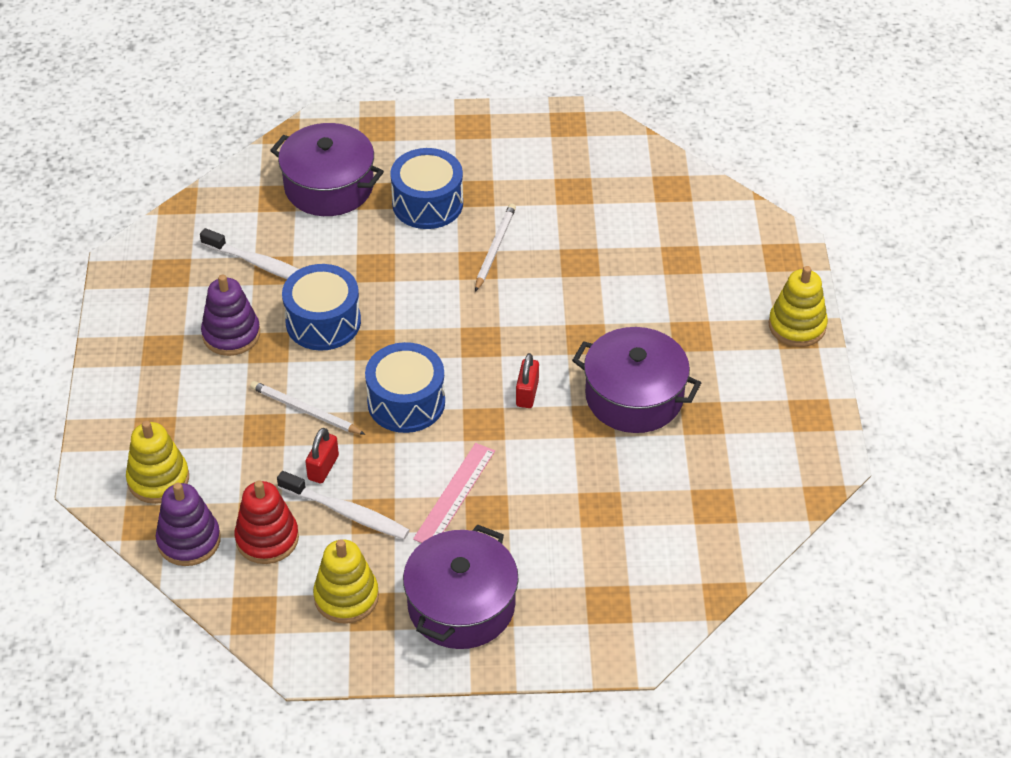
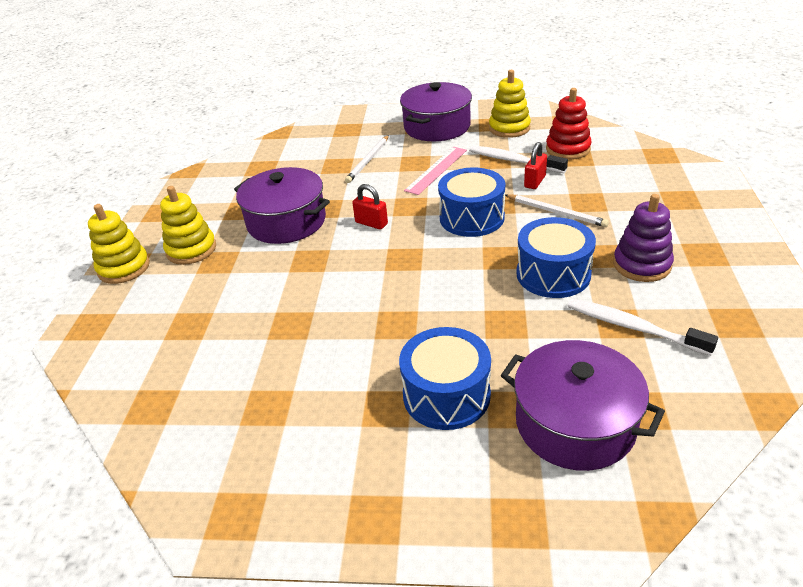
camera: 170 degrees left, 10 degrees down
yellow stacking toy [126,421,189,504] -> yellow stacking toy moved to [160,186,216,265]
purple stacking toy [156,483,221,566] -> none
white pencil [475,204,516,292] -> white pencil moved to [345,135,389,183]
red padlock [516,353,539,408] -> red padlock turned 75 degrees counterclockwise [352,184,388,230]

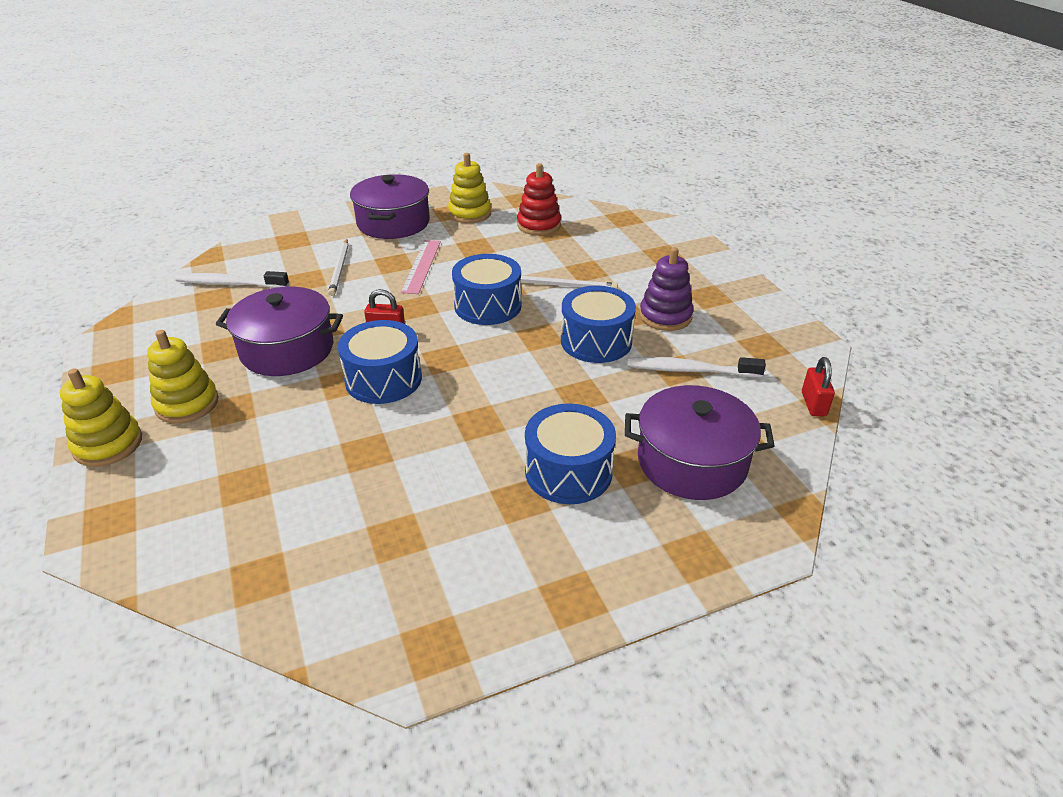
camera: 30 degrees left, 0 degrees up
white toothbrush [469,146,568,173] -> white toothbrush moved to [175,271,289,288]
red padlock [524,142,547,189] -> red padlock moved to [802,357,835,416]
none -> blue drum [338,320,422,404]

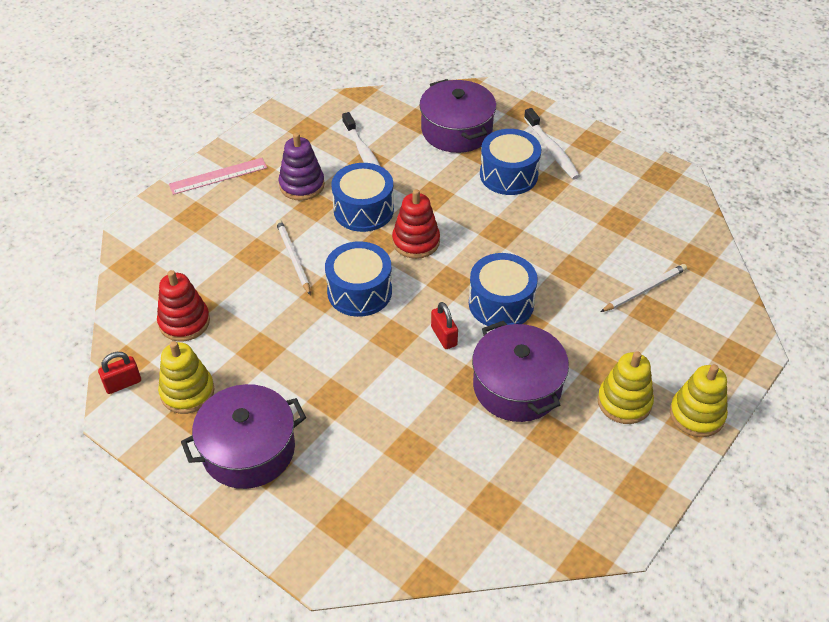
camera: 120 degrees left, 10 degrees up
white toothbrush [175,271,289,288] -> white toothbrush moved to [524,108,580,180]
white pencil [328,239,348,296] -> white pencil moved to [600,264,687,312]
pink ruler [401,240,441,294] -> pink ruler moved to [169,158,267,195]
red padlock [802,357,835,416] -> red padlock moved to [98,352,141,394]
none -> red stacking toy [392,189,440,259]

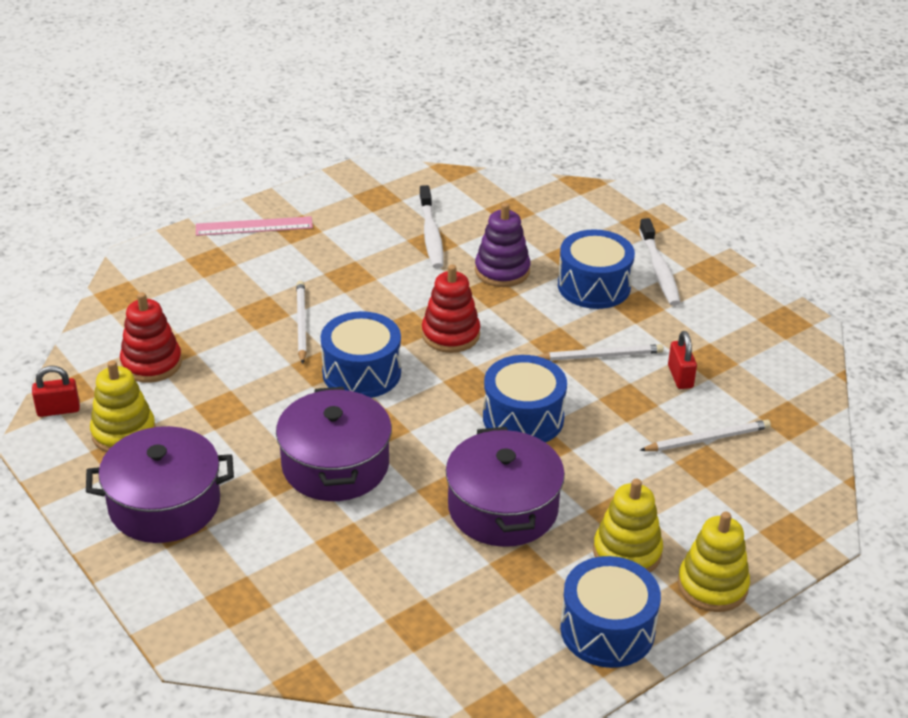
camera: 15 degrees right, 10 degrees down
purple stacking toy [278,133,325,201] -> purple stacking toy moved to [475,203,530,287]
blue drum [331,163,394,232] -> blue drum moved to [560,556,661,668]
purple pot [419,79,496,153] -> purple pot moved to [276,387,392,501]
red padlock [431,302,458,349] -> red padlock moved to [668,331,697,389]
none -> white pencil [538,344,664,361]

